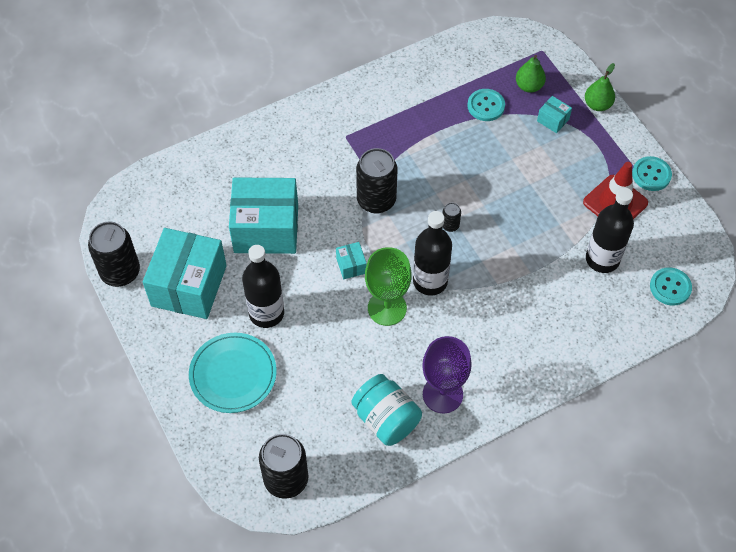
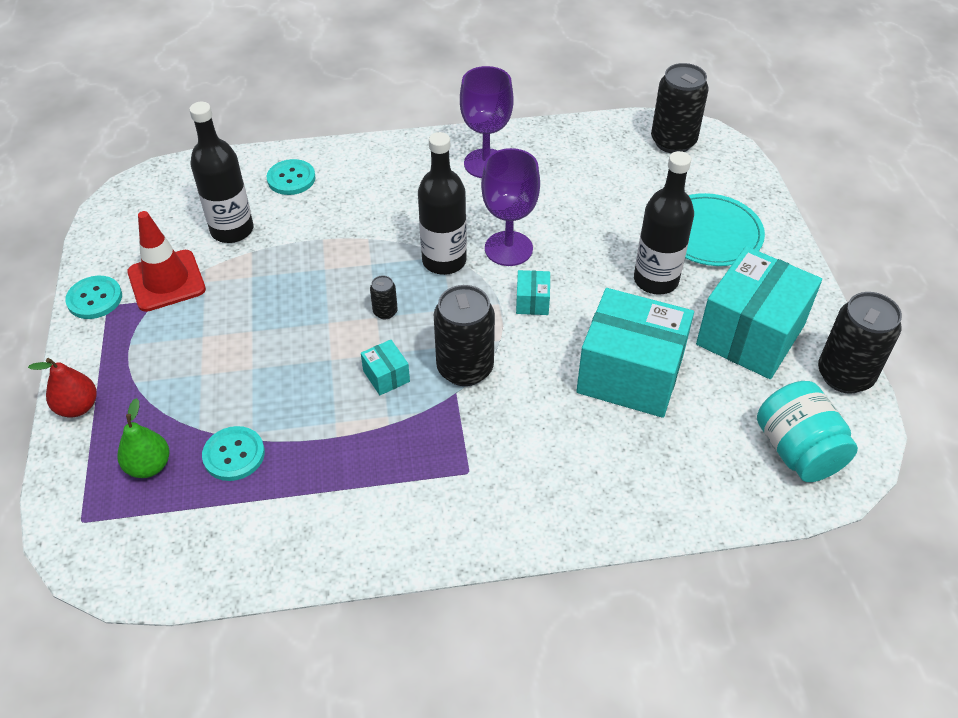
camera: 160 degrees left, 10 degrees down
turquoise jar [351,374,422,446] -> turquoise jar moved to [757,381,858,482]
green goblet [365,247,412,326] -> purple goblet [481,148,540,266]
turquoise box [537,96,572,133] -> turquoise box moved to [361,340,410,395]
green pear [585,63,615,111] -> red pear [28,358,97,417]
turquoise button [650,267,692,306] -> turquoise button moved to [267,159,315,195]

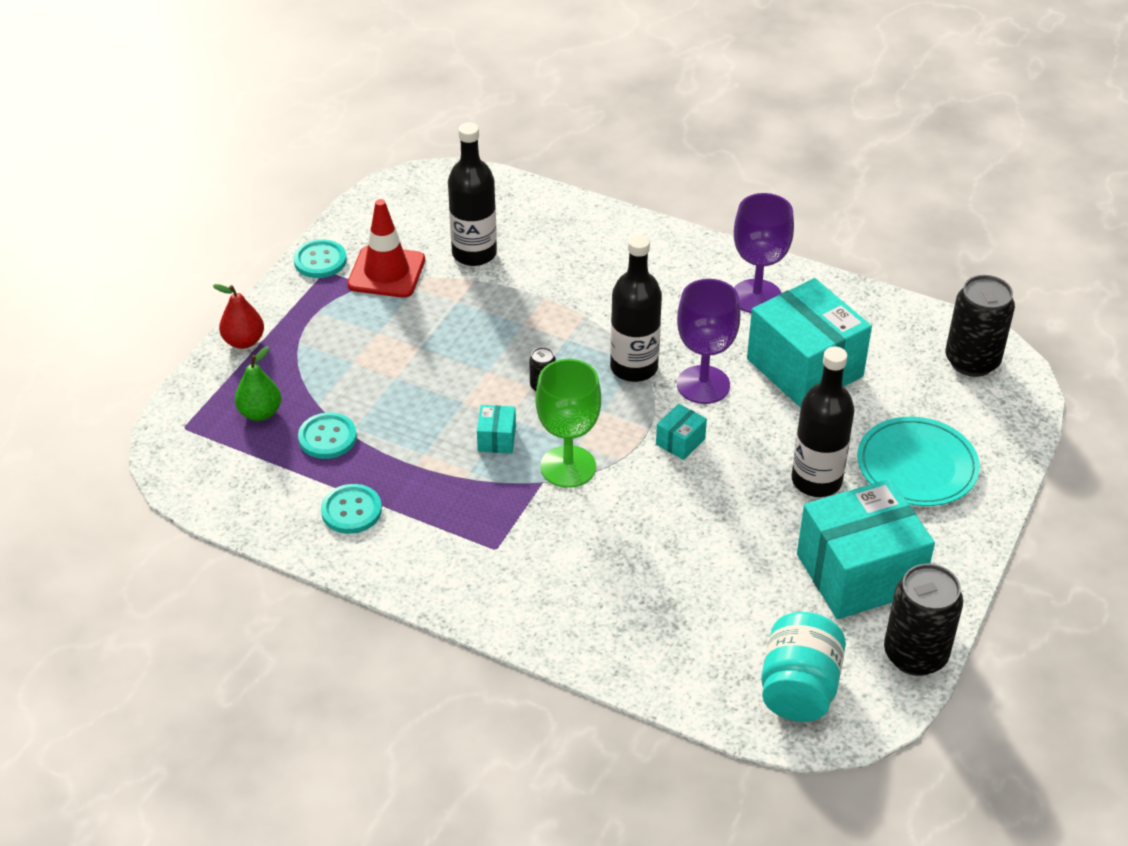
camera: 35 degrees right, 5 degrees down
turquoise button [267,159,315,195] -> turquoise button moved to [321,484,382,534]
black can [434,285,495,386] -> green goblet [535,359,601,488]
turquoise box [576,288,694,418] -> turquoise box moved to [747,278,872,408]

